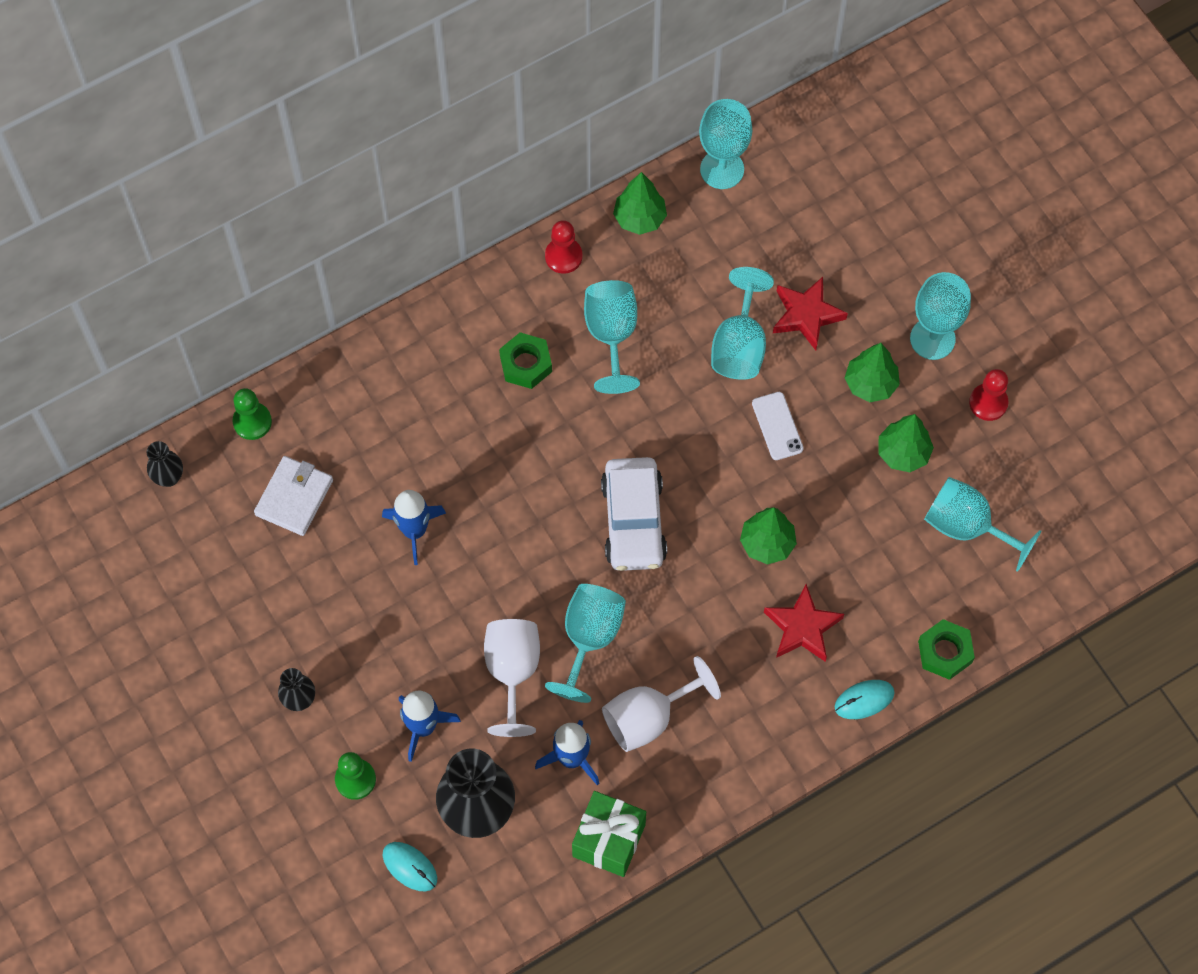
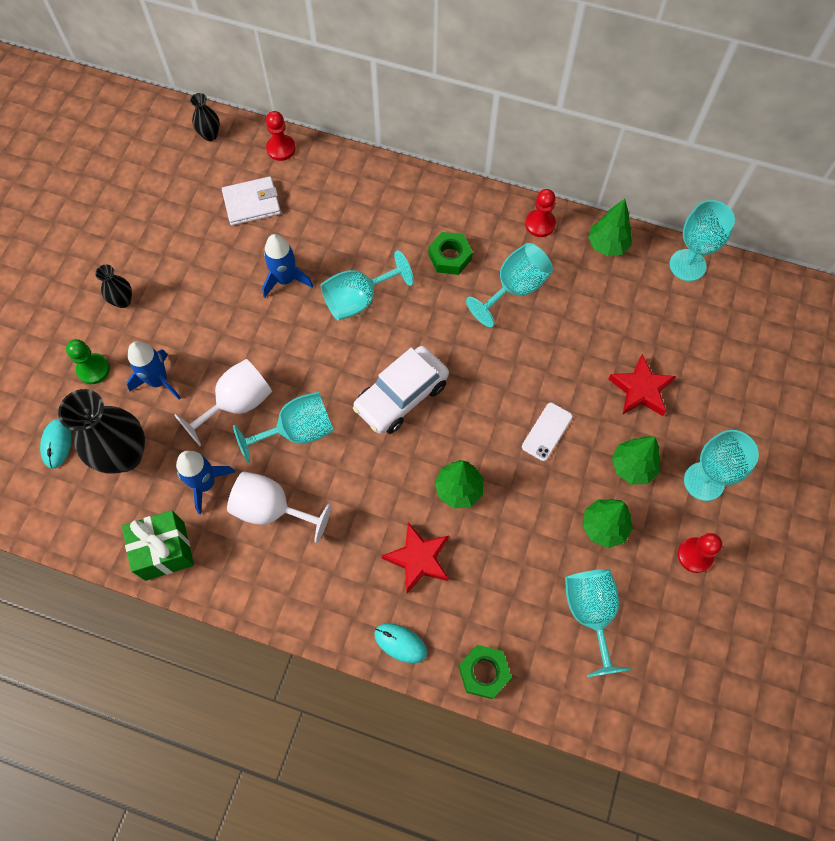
camera: 50 degrees right, 0 degrees up
green pawn [232,388,272,440] -> red pawn [266,111,296,161]
turquoise goblet [711,267,774,380] -> turquoise goblet moved to [321,250,414,320]

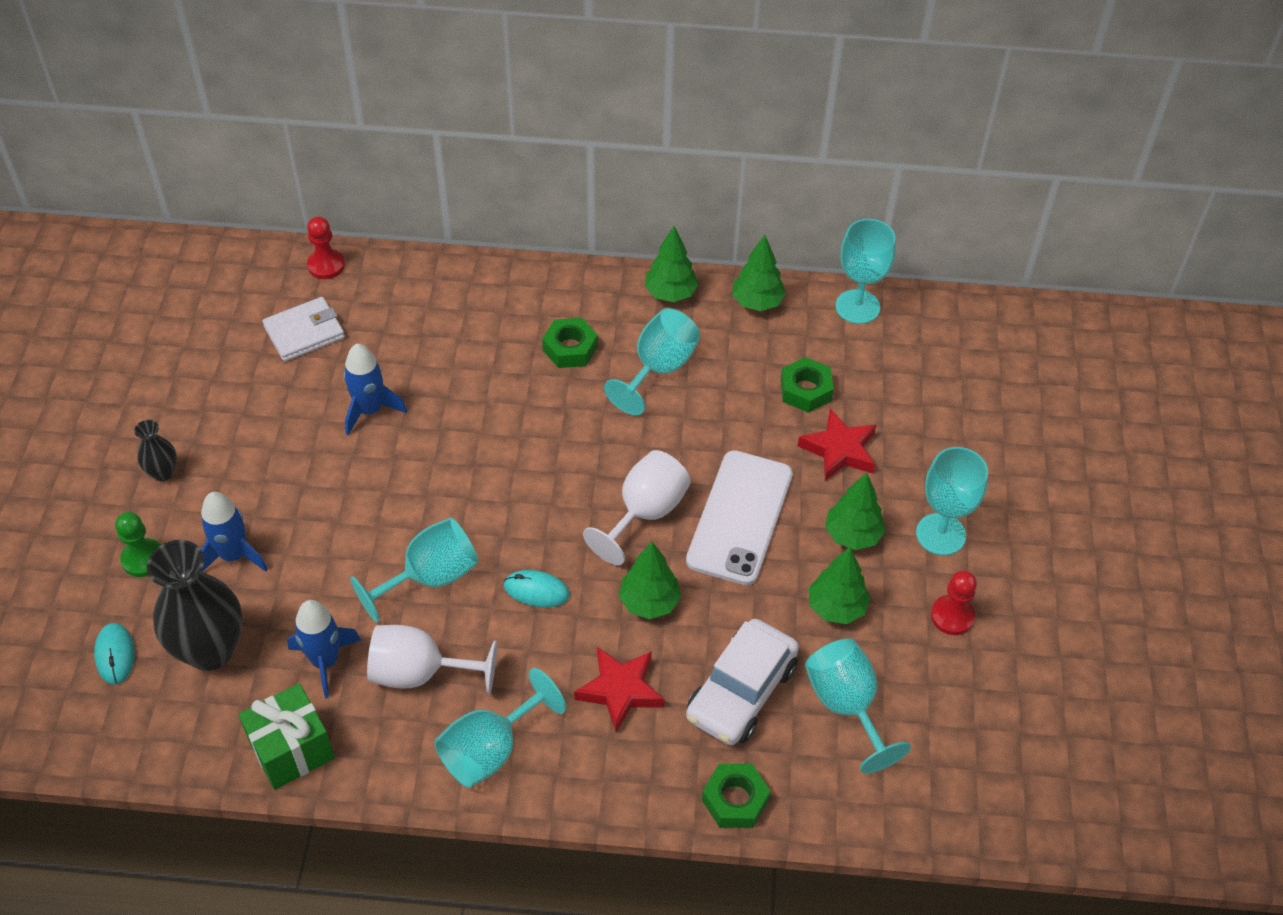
camera: 15 degrees left, 15 degrees down
white goblet [174,359,272,446] -> white goblet moved to [583,450,691,565]
black vase [190,93,220,141] -> none
turquoise goblet [321,250,414,320] -> turquoise goblet moved to [434,668,566,788]
white car [353,346,449,434] -> white car moved to [686,619,799,745]
turquoise mouse [374,623,427,663] -> turquoise mouse moved to [504,570,570,607]
white phone [522,403,573,461] -> white phone [686,450,793,585], size x2.02
red pawn [525,189,556,237] -> green tree [645,226,699,302]
none -> green nut [780,357,834,413]

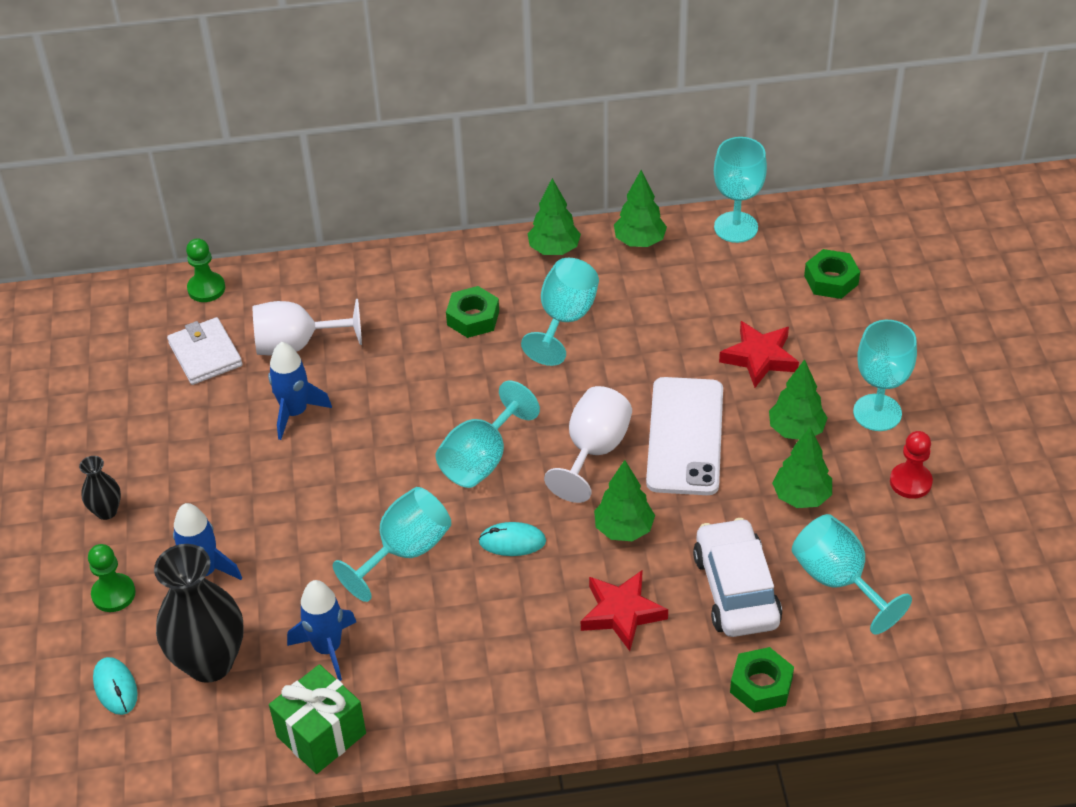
camera: 10 degrees left, 5 degrees down
white wallet [262,297,345,362] -> white wallet turned 75 degrees counterclockwise [167,317,243,385]
red pawn [307,217,345,279] -> green pawn [186,238,225,302]
white goblet [367,625,497,694] -> white goblet moved to [253,299,362,356]
turquoise goblet [434,668,566,788] -> turquoise goblet moved to [435,380,540,488]
white car [686,619,799,745] -> white car turned 150 degrees clockwise [693,518,782,637]
green nut [780,357,834,413] -> green nut moved to [804,249,860,299]

